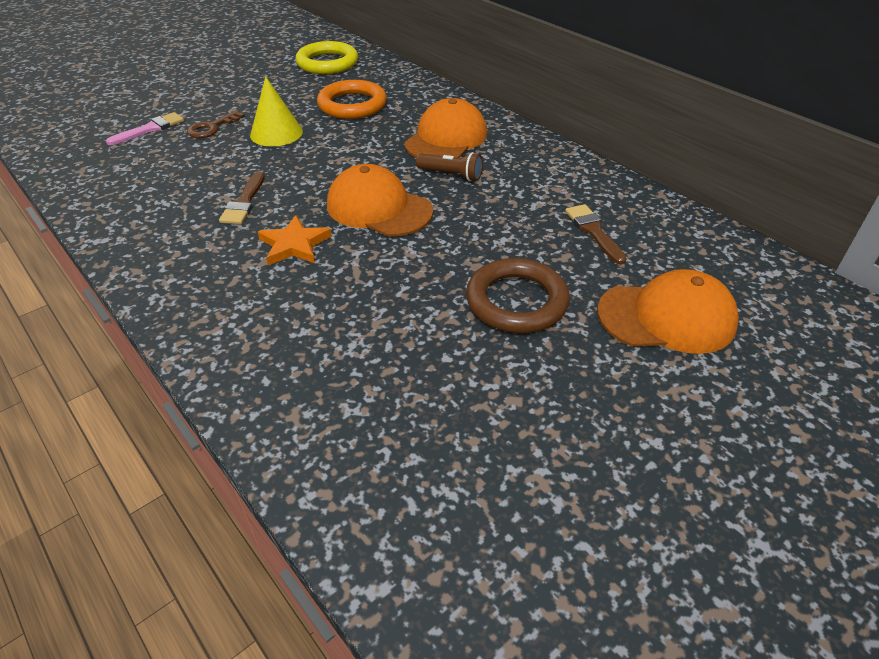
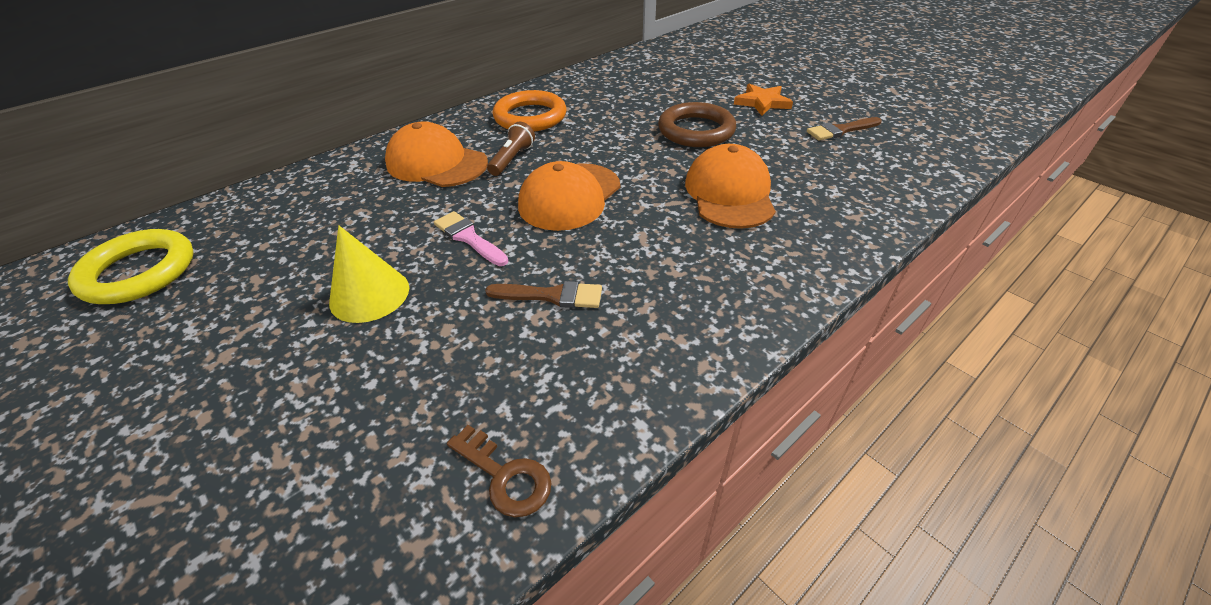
camera: 90 degrees left, 0 degrees up
pink brush [106,112,184,145] -> pink brush moved to [434,211,508,266]
brown key [187,110,245,138] -> brown key moved to [447,425,552,517]
orange star [258,215,332,265] -> orange star moved to [734,84,793,116]
orange ring [317,80,387,119] -> orange ring moved to [493,90,567,132]
brown brush [565,204,627,264] -> brown brush moved to [807,117,882,140]
orange cap [597,269,739,354] -> orange cap moved to [685,144,776,229]

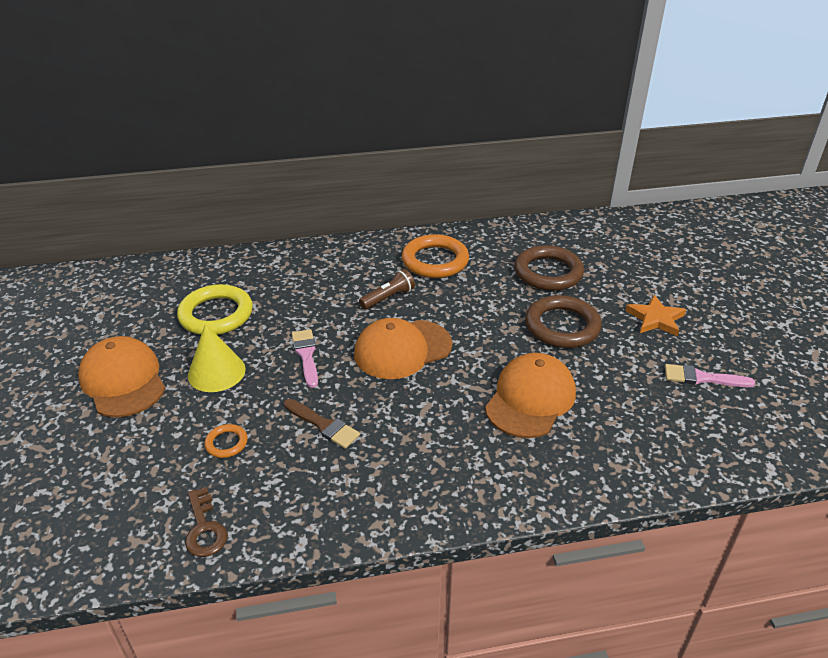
camera: 30 degrees right, 5 degrees down
yellow ring [68,229,193,304] -> yellow ring moved to [177,284,253,335]
orange cap [385,122,488,187] -> orange cap moved to [78,336,166,418]
brown brush [807,117,882,140] -> pink brush [665,364,755,387]
none -> orange ring [204,424,248,458]
none -> brown ring [514,245,584,291]

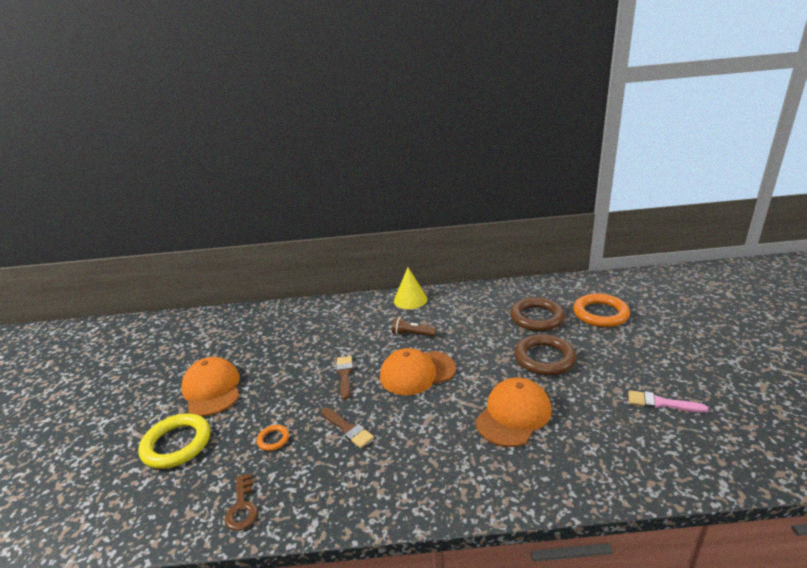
camera: 10 degrees right, 10 degrees down
yellow ring [177,284,253,335] -> yellow ring moved to [138,413,210,469]
yellow cone [188,323,246,392] -> yellow cone moved to [394,267,427,309]
pink brush [292,329,318,388] -> brown brush [336,356,353,400]
brown flashlight [359,269,415,309] -> brown flashlight turned 135 degrees counterclockwise [392,317,436,337]
orange ring [402,234,469,278] -> orange ring moved to [573,294,630,327]
orange star [626,295,686,336] -> none

